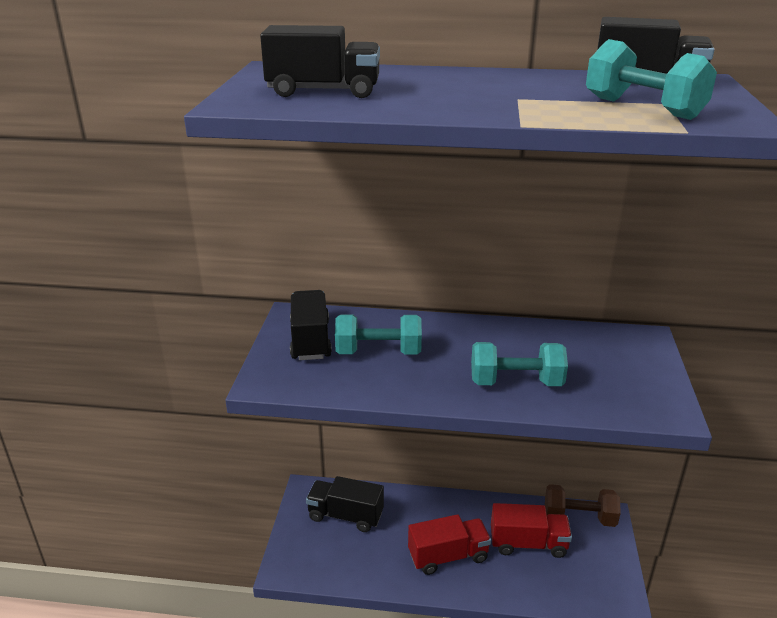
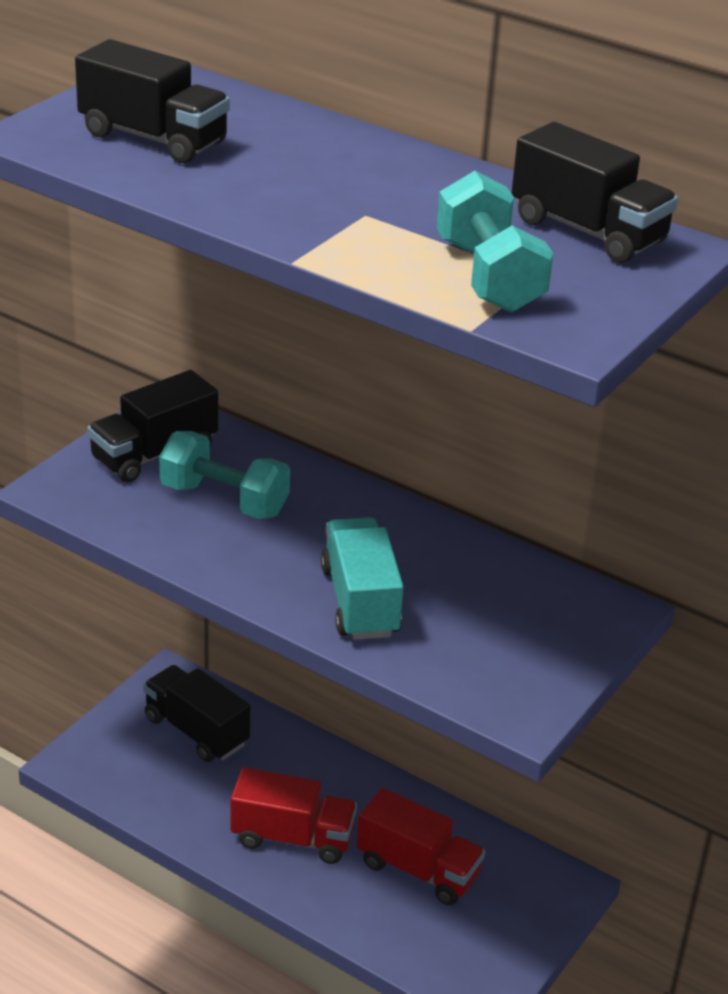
camera: 25 degrees right, 5 degrees up
black truck [290,290,332,360] -> black truck turned 150 degrees counterclockwise [87,370,218,483]
turquoise dumbbell [471,342,568,386] -> turquoise truck [321,517,403,640]
brown dumbbell [545,484,621,527] -> none

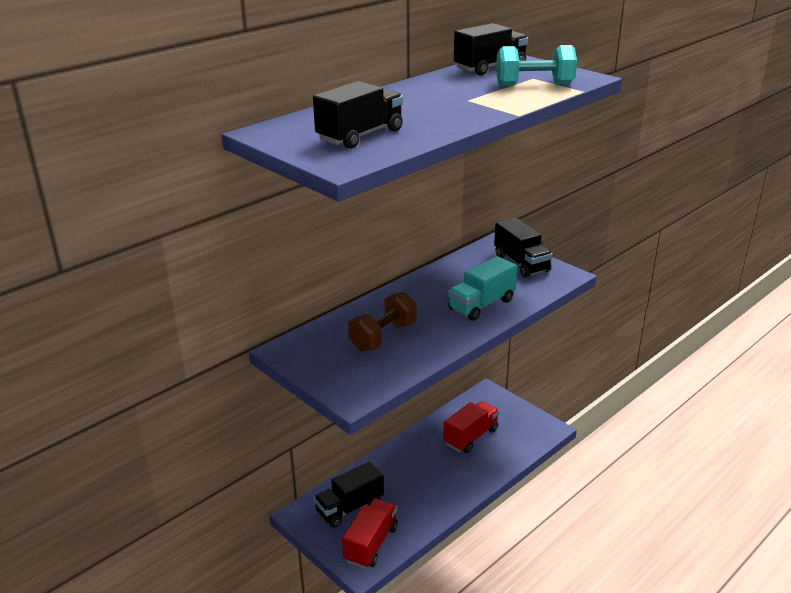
camera: 75 degrees left, 5 degrees down
black truck [87,370,218,483] -> black truck moved to [494,217,553,278]
turquoise dumbbell [159,431,290,519] -> brown dumbbell [348,292,417,351]
red truck [230,767,357,864] -> red truck moved to [342,499,398,569]
turquoise truck [321,517,403,640] -> turquoise truck turned 45 degrees counterclockwise [448,256,517,321]

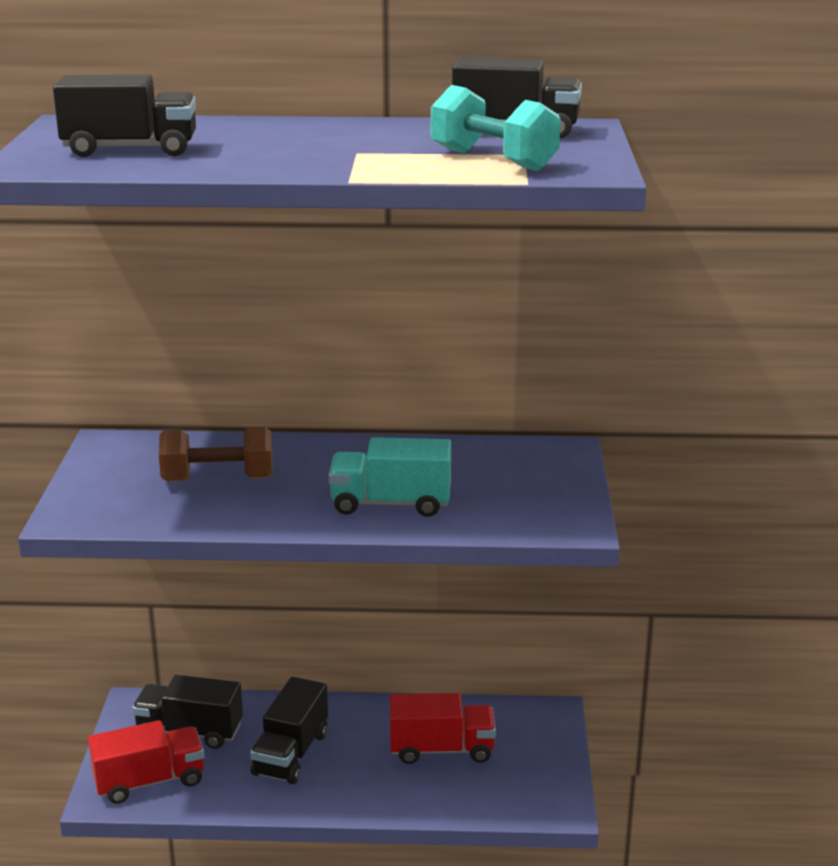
camera: 45 degrees right, 5 degrees down
black truck [494,217,553,278] -> black truck moved to [250,677,328,784]

